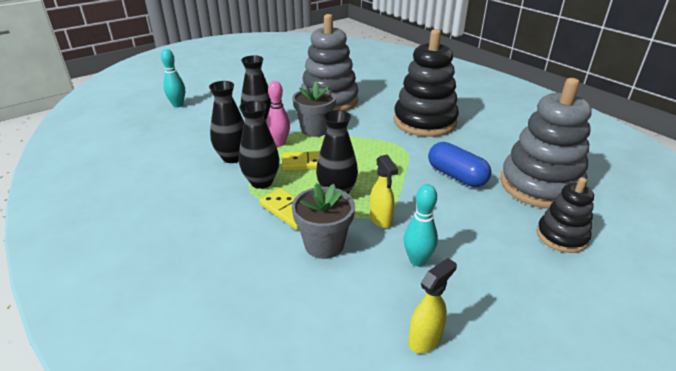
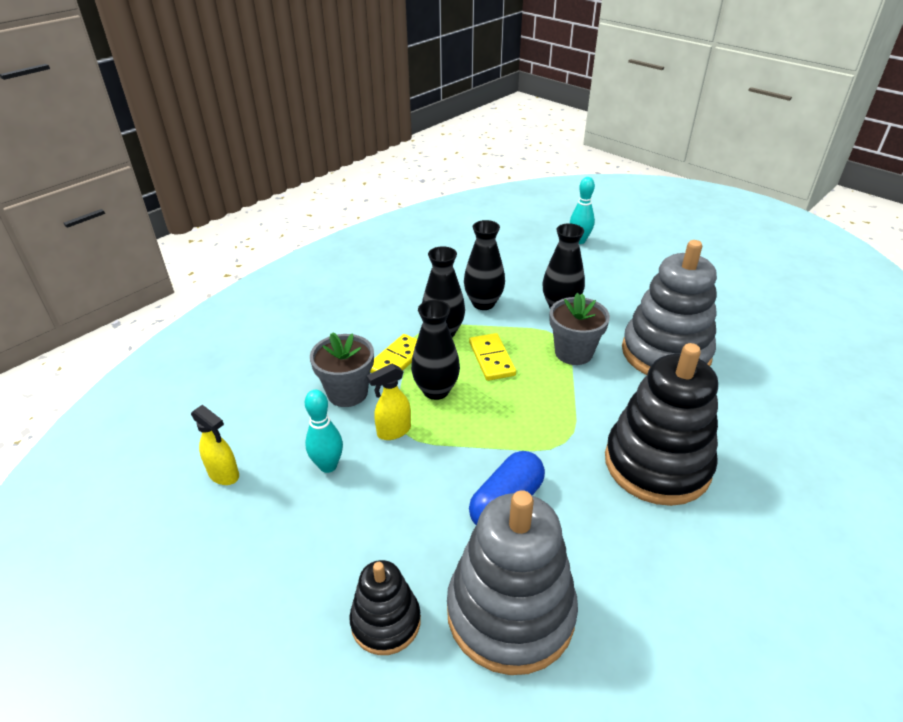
camera: 80 degrees right, 5 degrees up
pink bowling pin [266,81,290,146] -> none

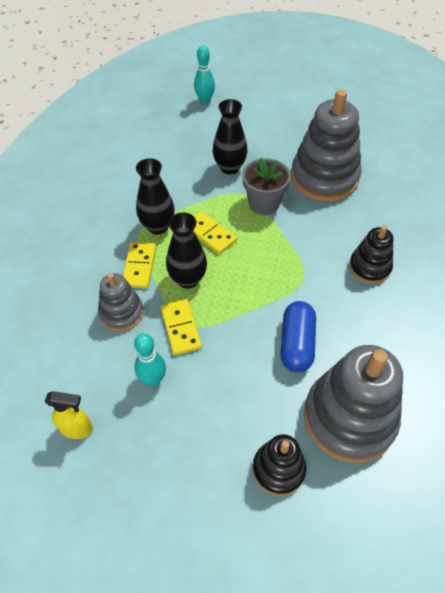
camera: 30 degrees left, 15 degrees up
grey flower pot [310,332,374,407] -> grey stacking toy [98,273,144,331]
yellow spray bottle [367,364,411,440] -> yellow domino [161,299,202,355]
black vase [464,220,505,310] -> none
black stacking toy [605,343,718,506] -> black stacking toy [349,225,393,284], size x0.54

